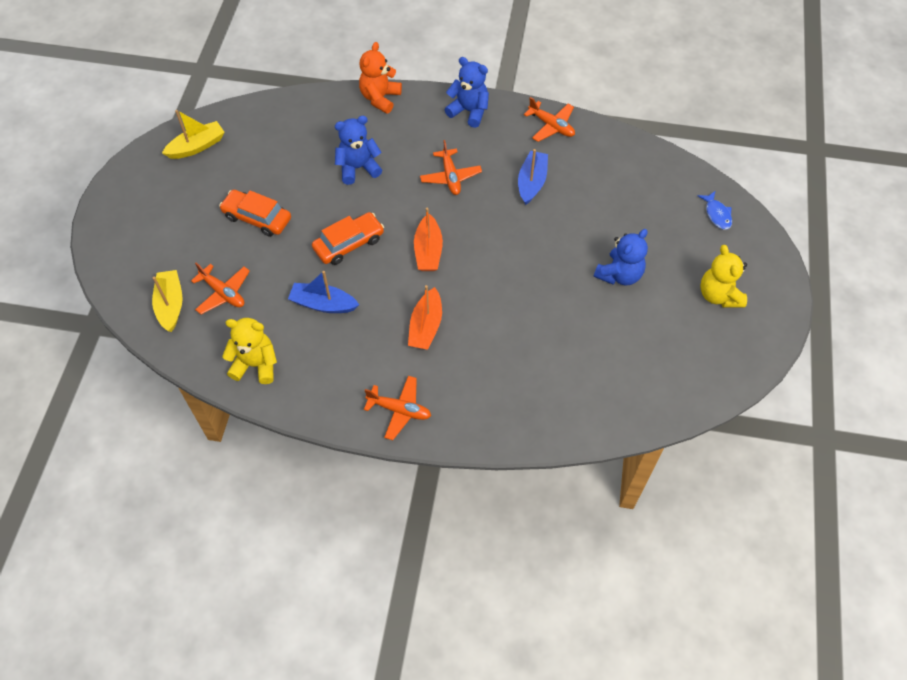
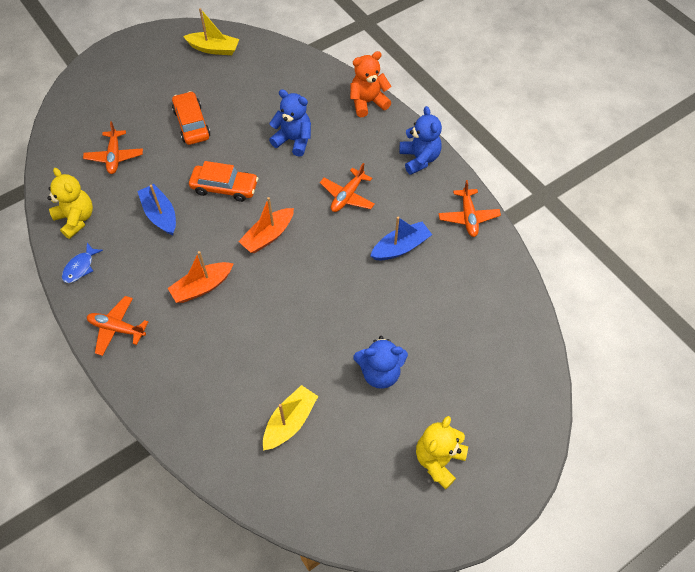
camera: 45 degrees right, 0 degrees up
yellow boat [152,270,183,332] -> yellow boat moved to [263,385,318,451]
orange plane [364,376,431,440] -> orange plane turned 135 degrees clockwise [87,296,148,356]
blue fish [698,191,732,230] -> blue fish moved to [62,243,103,283]

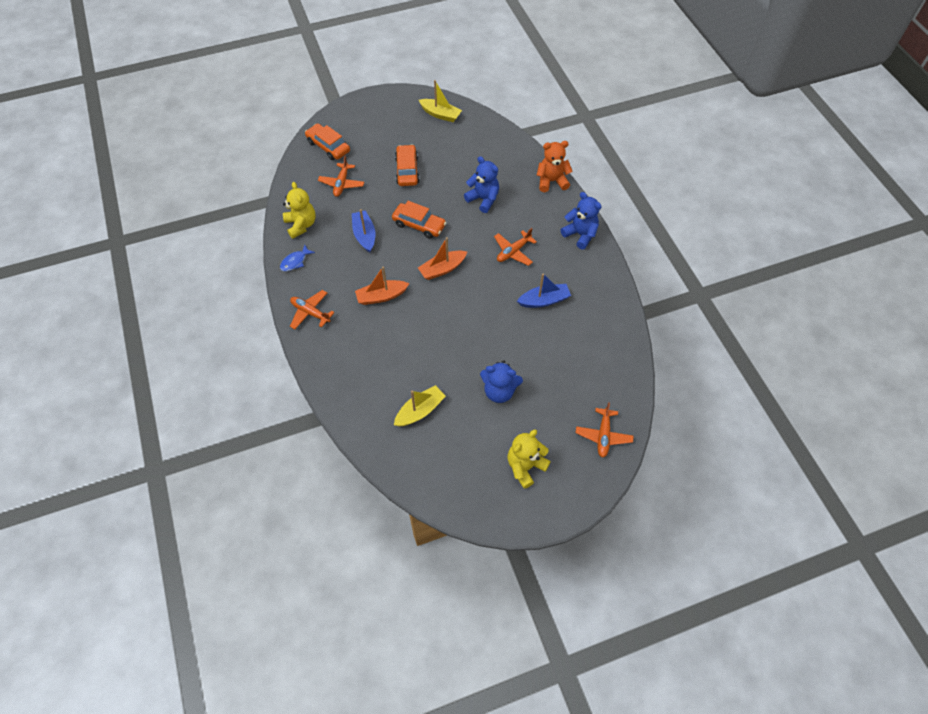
camera: 15 degrees right, 0 degrees up
blue teddy bear [399,106,442,175] -> blue teddy bear turned 45 degrees counterclockwise [560,192,601,249]
orange plane [439,180,501,237] -> orange plane moved to [576,402,634,458]
none -> orange car [305,123,350,160]

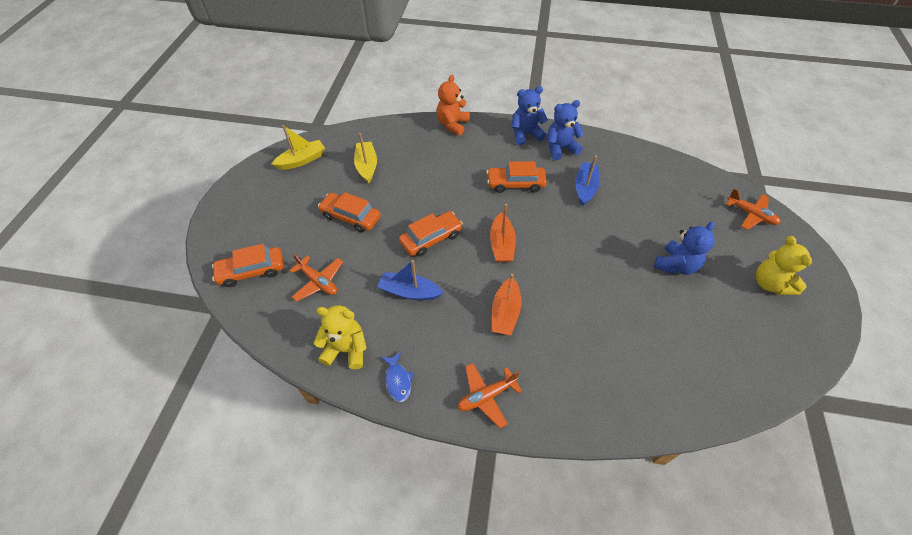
camera: 60 degrees left, 5 degrees down
yellow boat [394,385,446,426] -> yellow boat moved to [354,133,377,183]
blue teddy bear [464,156,499,213] -> blue teddy bear moved to [548,100,584,160]
orange plane [494,228,537,266] -> orange car [487,161,547,193]

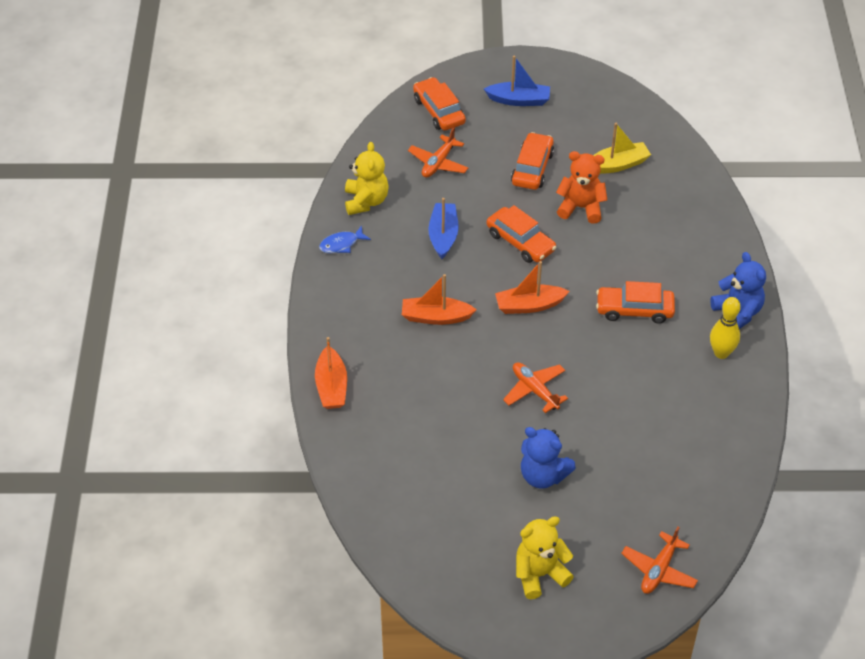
camera: 80 degrees right, 5 degrees down
yellow boat [272,125,325,170] -> none
orange teddy bear [436,75,470,136] -> orange teddy bear moved to [556,151,608,224]
orange plane [458,363,522,428] -> orange plane moved to [503,362,568,413]
orange car [487,161,547,193] -> orange car turned 75 degrees counterclockwise [596,281,675,324]
blue teddy bear [548,100,584,160] -> yellow bowling pin [710,297,741,359]
blue boat [575,155,600,206] -> blue boat moved to [484,56,550,106]
none -> orange boat [315,337,347,409]

